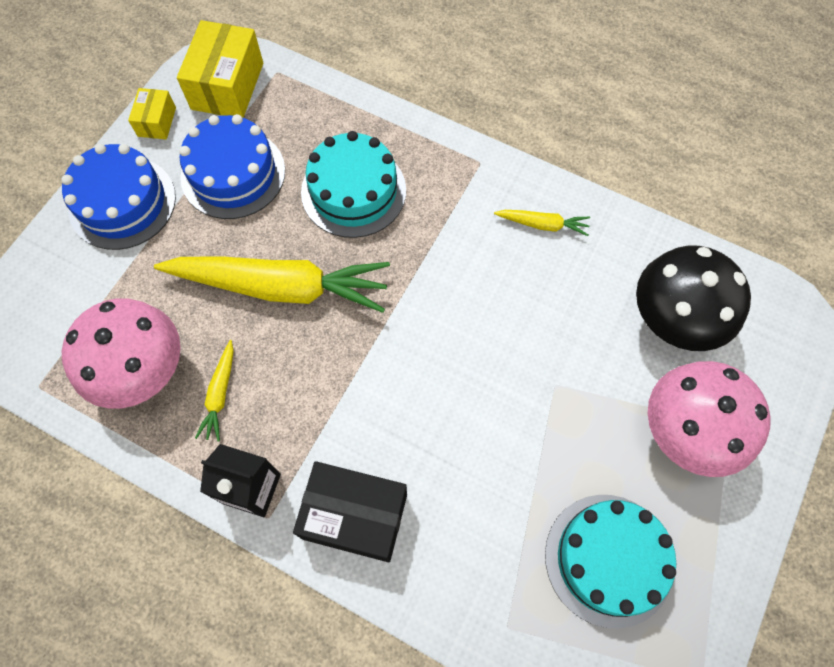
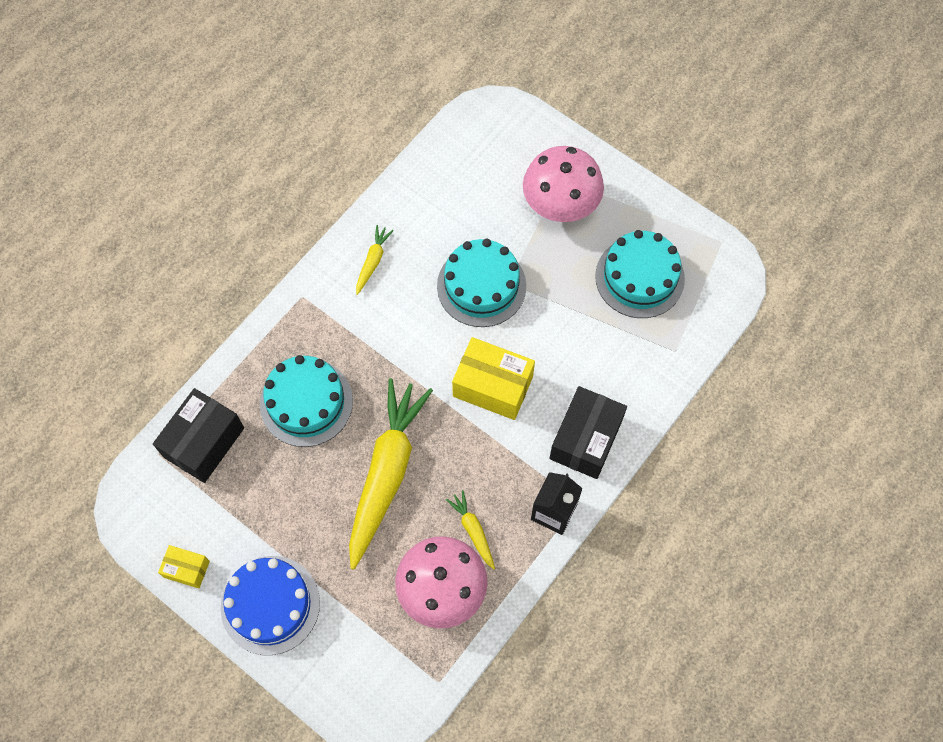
camera: 80 degrees left, 0 degrees up
yellow box [177,20,263,118] -> yellow box moved to [452,337,535,420]
blue cake [179,114,285,219] -> none
yellow carrot [195,340,234,442] -> yellow carrot turned 135 degrees counterclockwise [446,490,495,569]
black mushroom [636,245,751,351] -> none
none -> black box [153,388,244,483]
none -> turquoise cake [437,239,526,327]

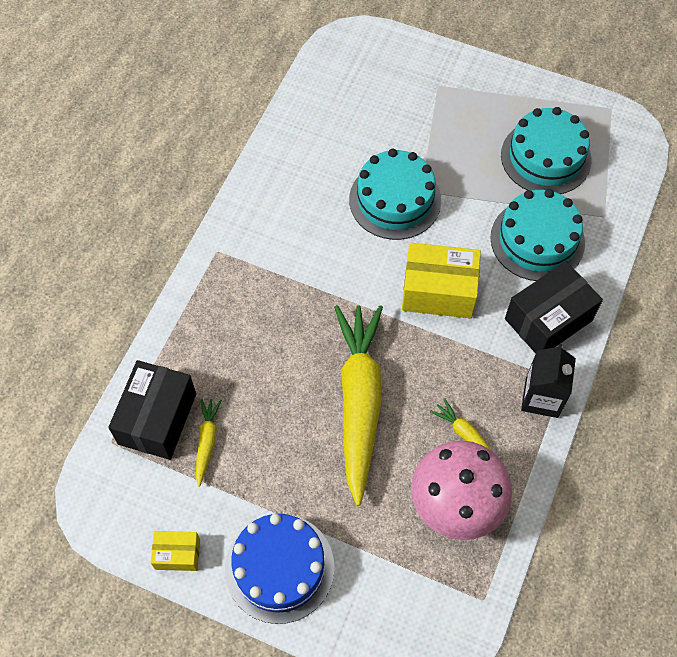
camera: 15 degrees left, 5 degrees down
turquoise cake [260,355,353,447] -> turquoise cake moved to [490,189,585,281]
yellow carrot [356,225,394,295] -> yellow carrot moved to [196,398,222,487]
pink mushroom [523,146,604,222] -> none
black box [549,386,627,479] -> black box turned 45 degrees clockwise [505,261,603,354]

